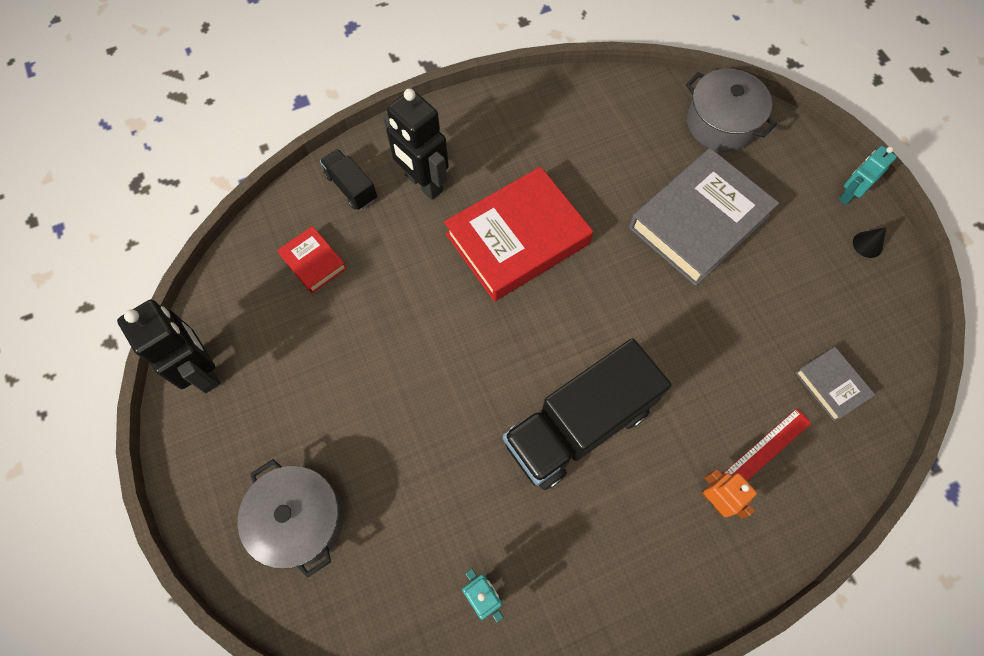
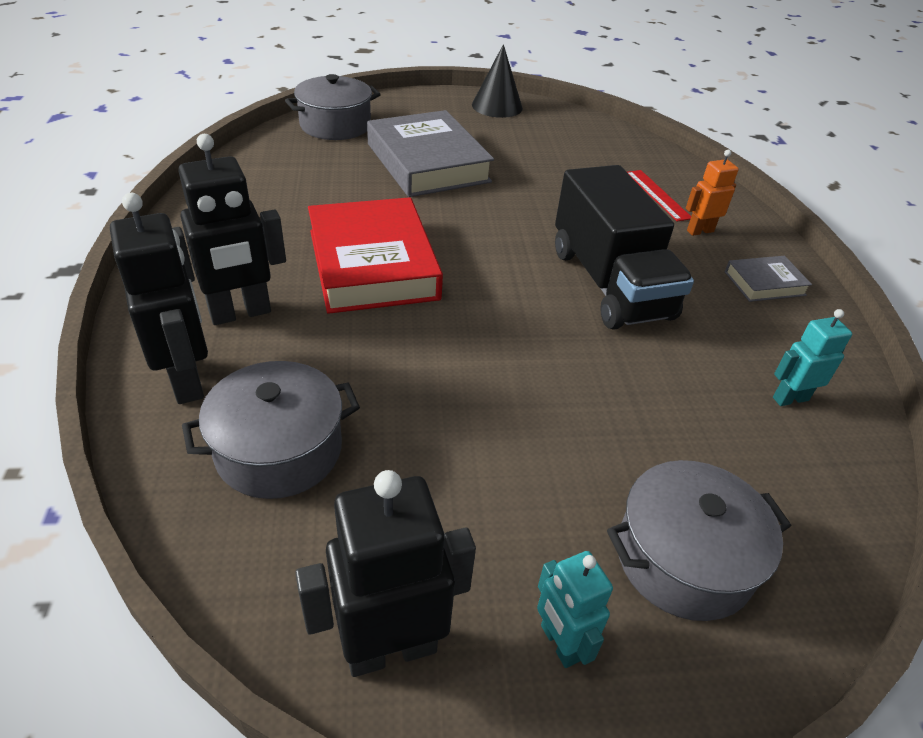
camera: 75 degrees left, 25 degrees down
red book [277,226,347,293] -> grey pot [182,361,360,499]
black truck [320,149,377,210] -> black robot [110,193,208,404]
grey book [795,347,875,421] -> grey book moved to [725,256,812,302]
turquoise robot [839,146,897,205] -> turquoise robot moved to [537,551,613,668]
black cone [853,227,887,258] -> black cone [472,44,523,118], size x2.03

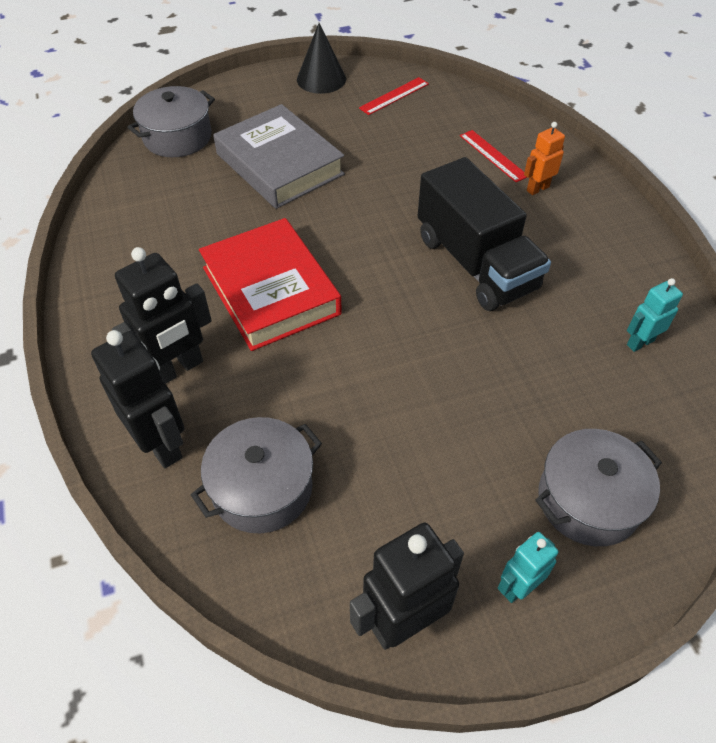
camera: 10 degrees left, 10 degrees up
turquoise robot [537,551,613,668] -> turquoise robot turned 90 degrees clockwise [498,532,558,603]
grey book [725,256,812,302] -> none
none -> red ruler [359,77,429,115]

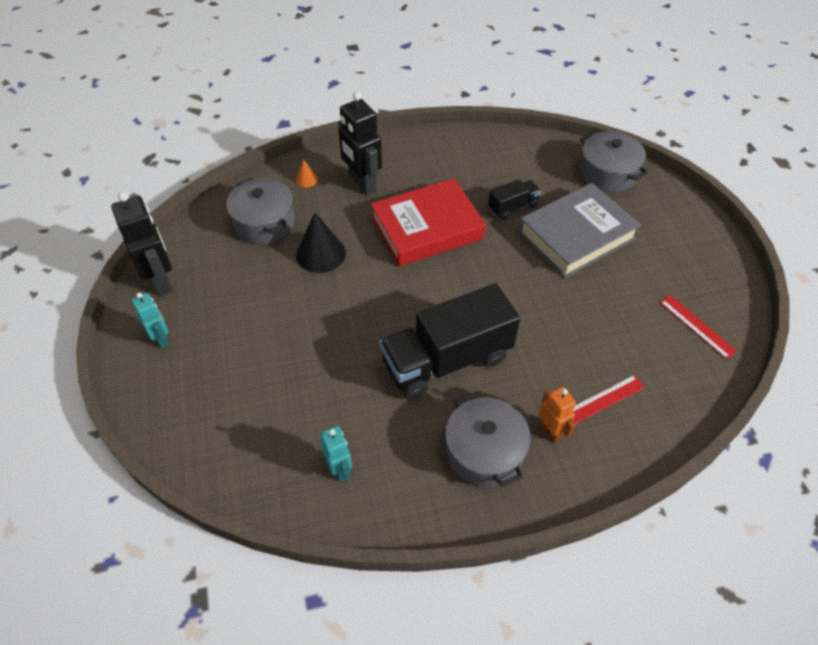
camera: 95 degrees right, 0 degrees up
black robot [91,330,184,468] -> orange cone [296,159,318,188]
black cone [297,23,346,94] -> black cone moved to [296,212,346,273]
grey pot [535,429,662,546] -> grey pot moved to [445,392,531,487]
none -> black truck [488,179,541,219]

